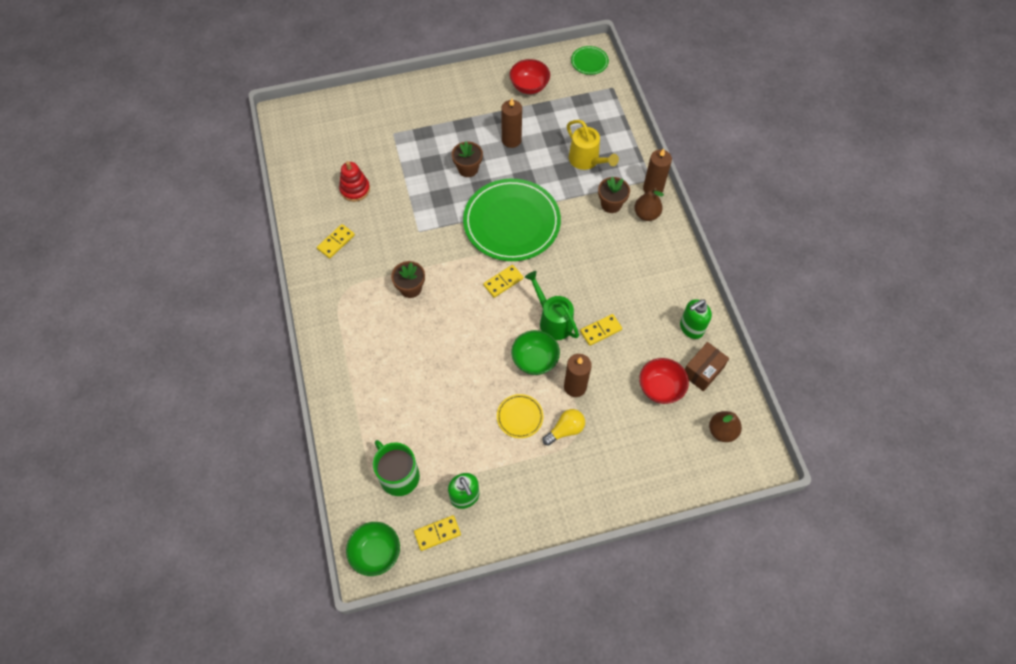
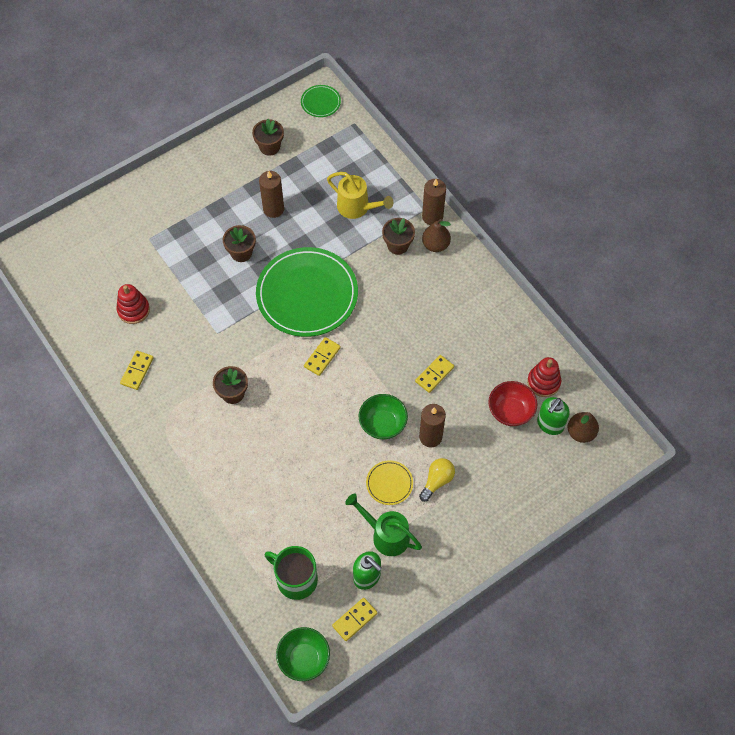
camera: 20 degrees left, 0 degrees up
red bowl [510,59,550,94] -> brown flower pot [252,119,284,156]
green watering can [525,271,579,340] -> green watering can moved to [345,493,422,556]
green soap dispenser [680,299,712,339] -> green soap dispenser moved to [537,397,570,435]
brown box [685,342,729,391] -> red stacking toy [527,357,561,397]

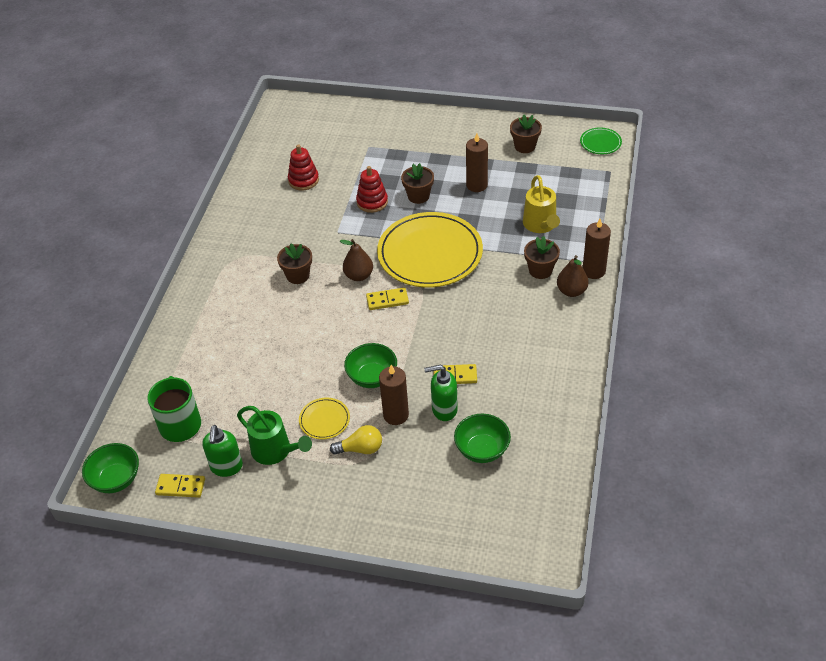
camera: 50 degrees right, 15 degrees down
yellow domino [120,351,154,390] -> none
green plate [256,247,358,337] -> yellow plate [377,212,483,288]
green watering can [345,493,422,556] -> green watering can turned 135 degrees clockwise [237,406,312,465]
red bowl [488,381,537,426] -> green bowl [454,414,511,463]
red stacking toy [527,357,561,397] -> red stacking toy moved to [356,166,388,213]
green soap dispenser [537,397,570,435] -> green soap dispenser moved to [424,365,458,421]
brown pear [568,412,599,443] -> brown pear moved to [340,239,373,281]

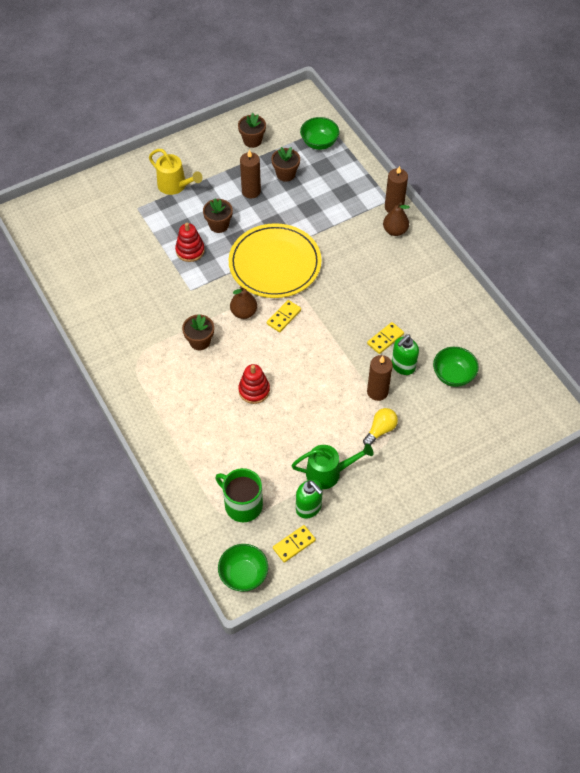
camera: 45 degrees left, 10 degrees up
red stacking toy [288,144,319,190] -> red stacking toy moved to [238,364,270,404]
yellow plate [299,398,350,439] -> none
green bowl [344,343,397,388] -> green bowl moved to [300,117,339,150]
yellow watering can [523,175,560,233] -> yellow watering can moved to [149,149,202,195]
brown flower pot [524,236,560,279] -> brown flower pot moved to [271,147,300,182]
green plate [580,128,622,154] -> none

